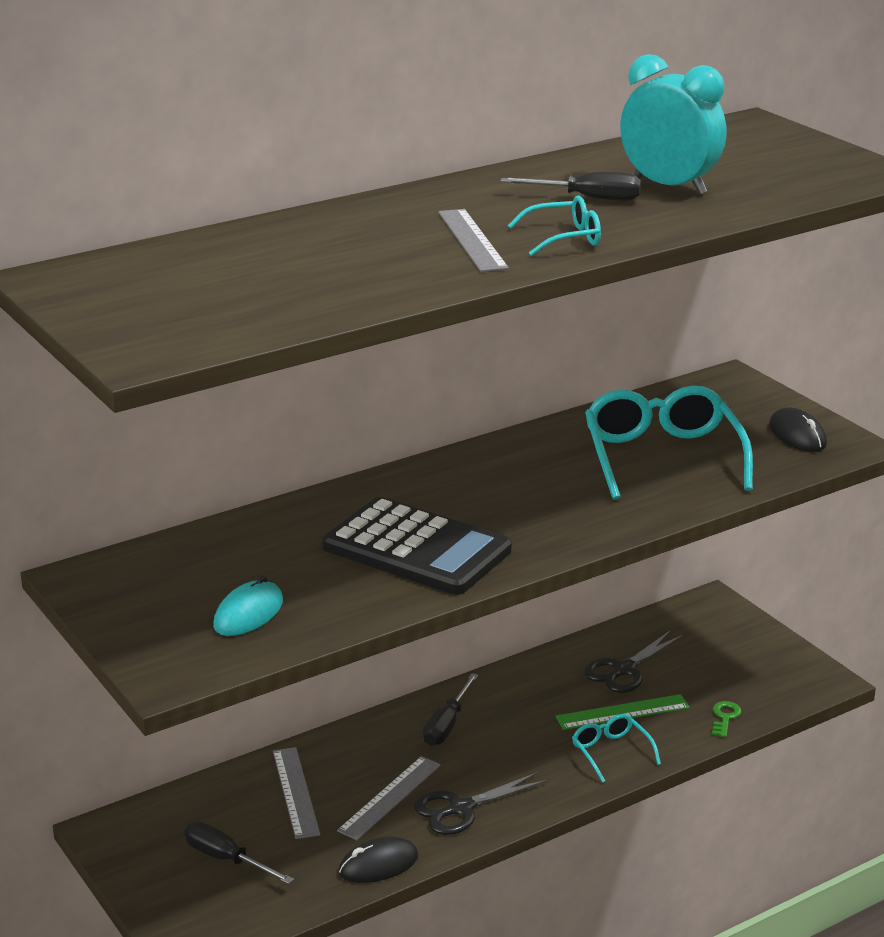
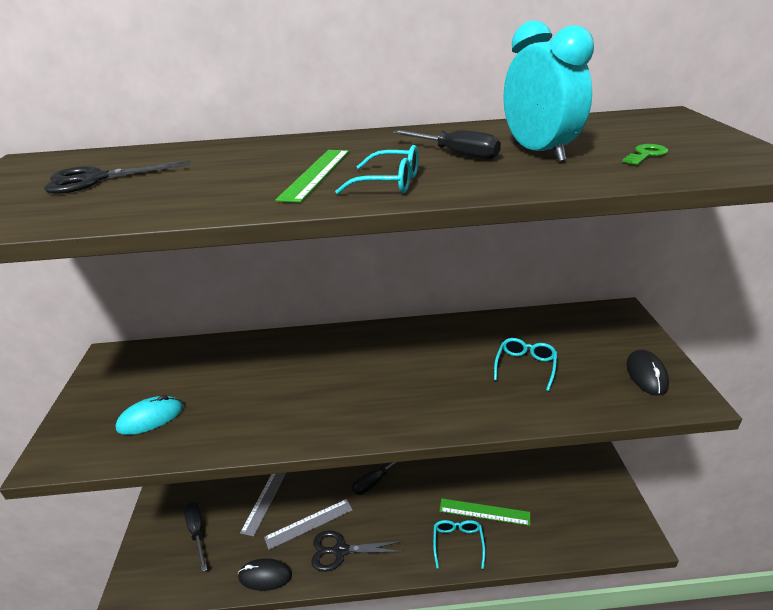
camera: 30 degrees right, 5 degrees up
black calculator [322,497,512,595] -> none
grey ruler [438,209,509,272] -> green ruler [275,150,349,203]
black scissors [584,630,683,693] -> black scissors moved to [44,160,190,194]
turquoise glasses [585,385,753,499] -> turquoise glasses [494,338,557,391], size x0.50
green key [712,701,741,737] -> green key moved to [622,144,668,165]

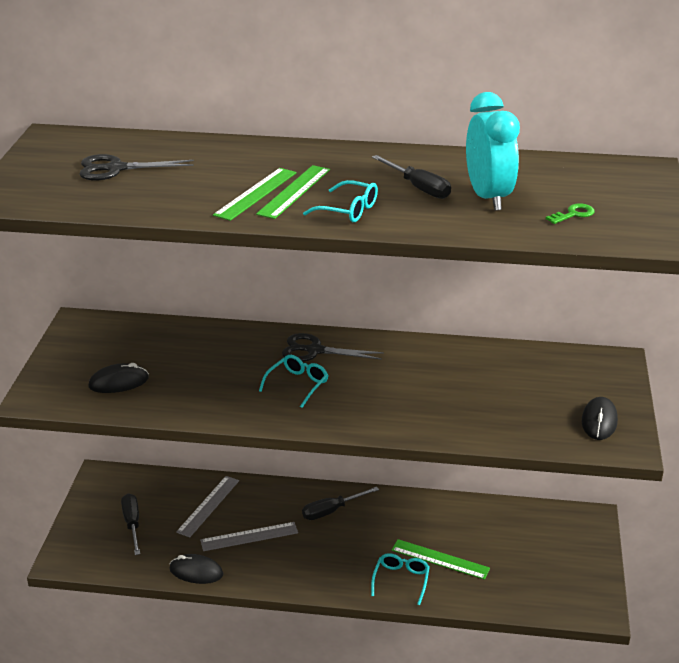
camera: 10 degrees right, 0 degrees up
turquoise mouse [116,395,183,435] -> black mouse [88,363,149,393]
black scissors [311,531,403,572] -> black scissors moved to [282,333,384,362]
turquoise glasses [494,338,557,391] -> turquoise glasses moved to [259,355,328,408]
none -> green ruler [213,168,297,221]

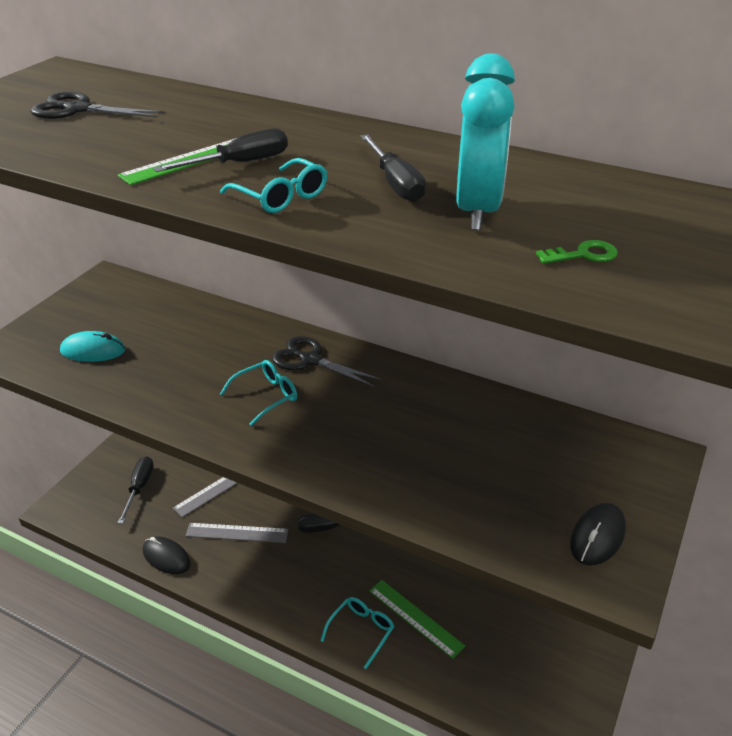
camera: 20 degrees right, 5 degrees up
black mouse [88,363,149,393] -> turquoise mouse [60,331,125,362]
green ruler [256,165,330,219] -> black screwdriver [153,128,288,172]

